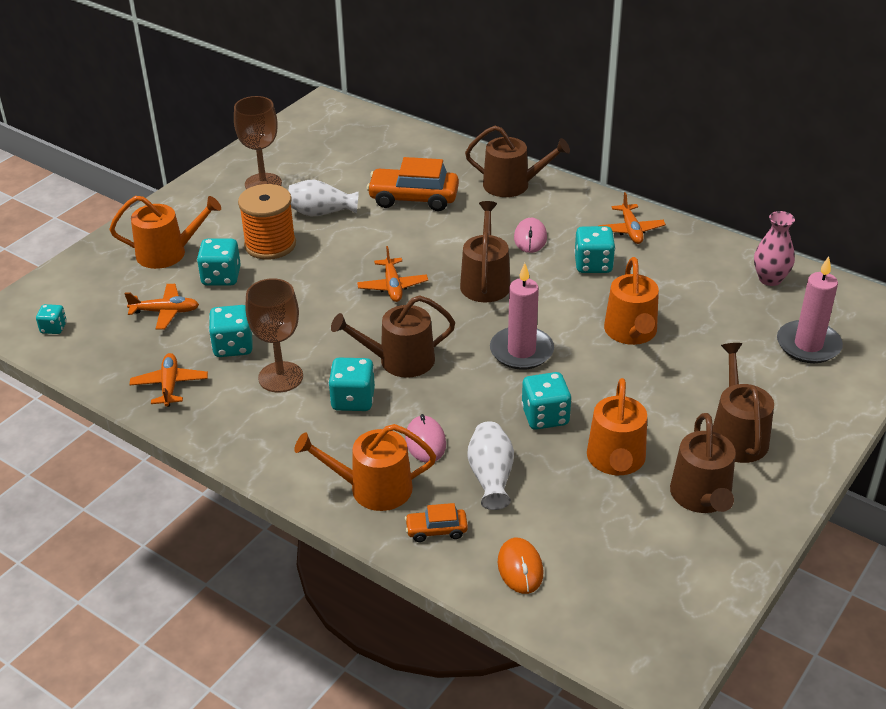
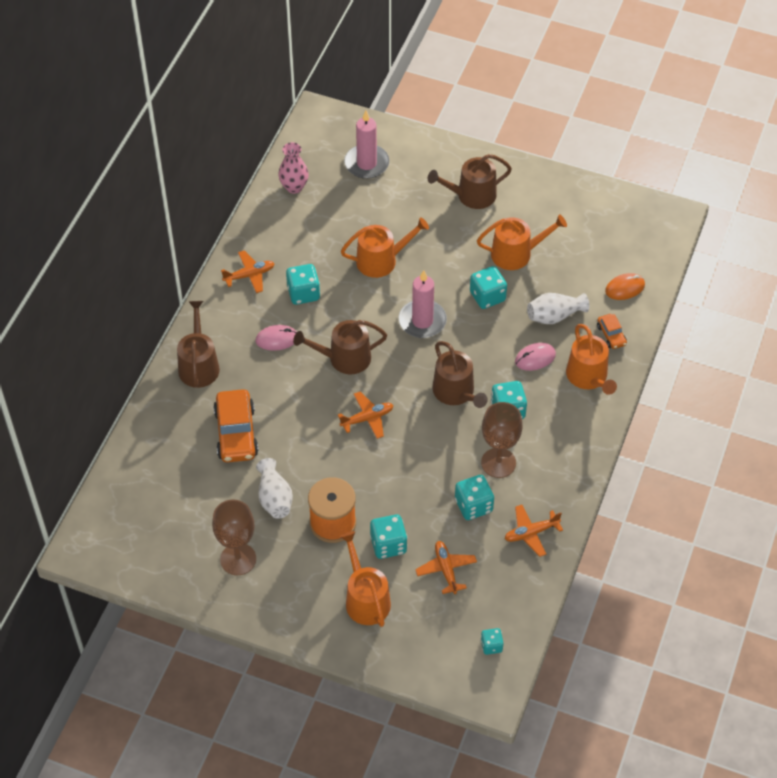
camera: 105 degrees left, 15 degrees up
brown watering can [670,413,736,513] -> none

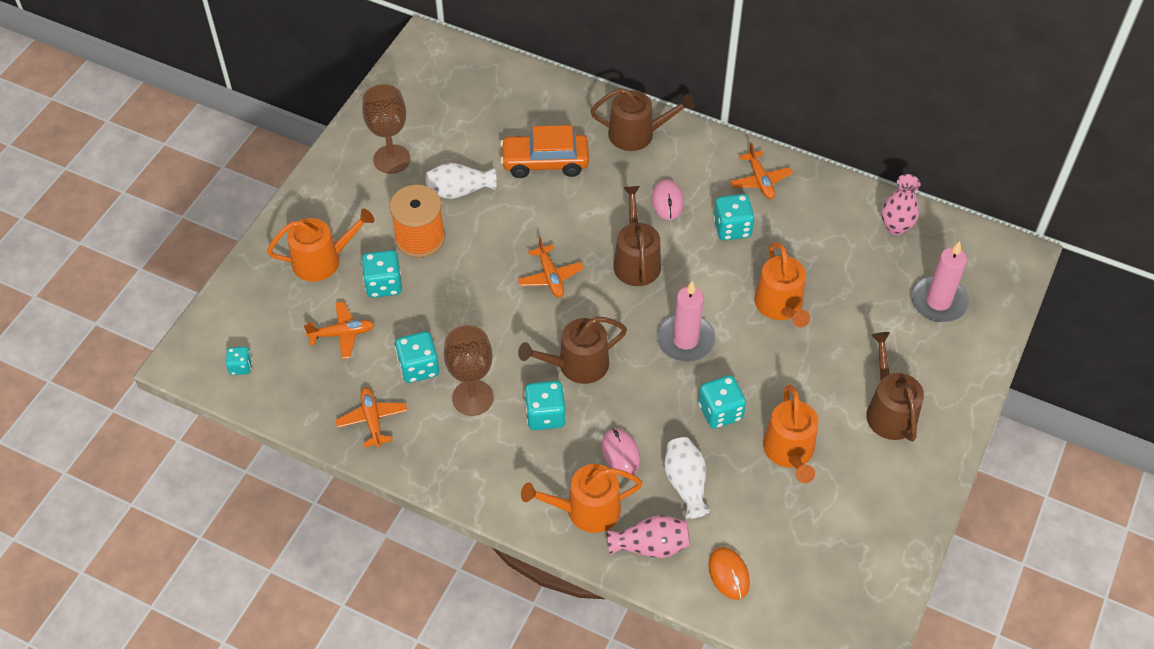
camera: 95 degrees right, 0 degrees up
orange car [597,314,627,349] -> pink vase [607,515,690,558]

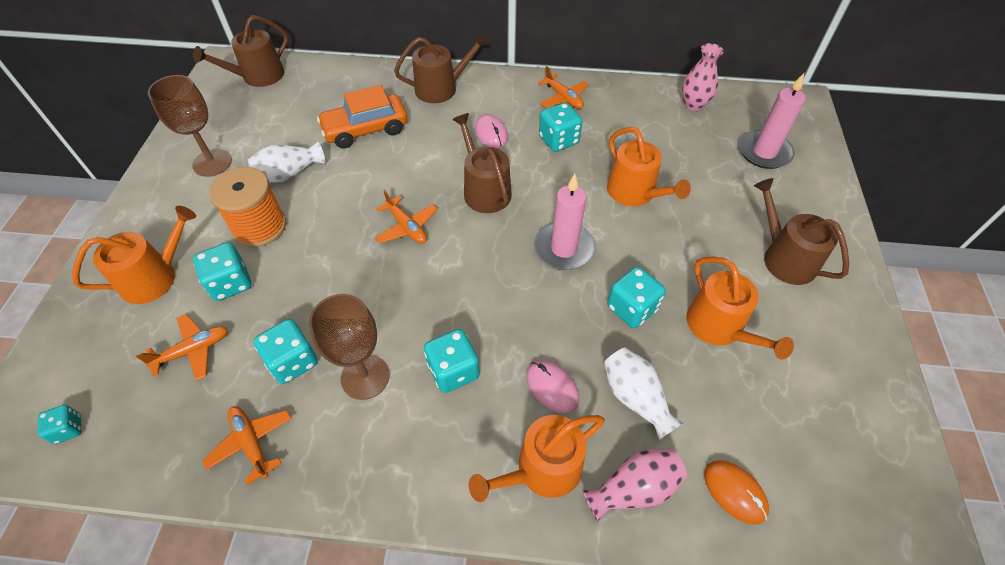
camera: 20 degrees left, 0 degrees up
brown watering can [518,317,627,384] -> brown watering can moved to [193,15,288,87]

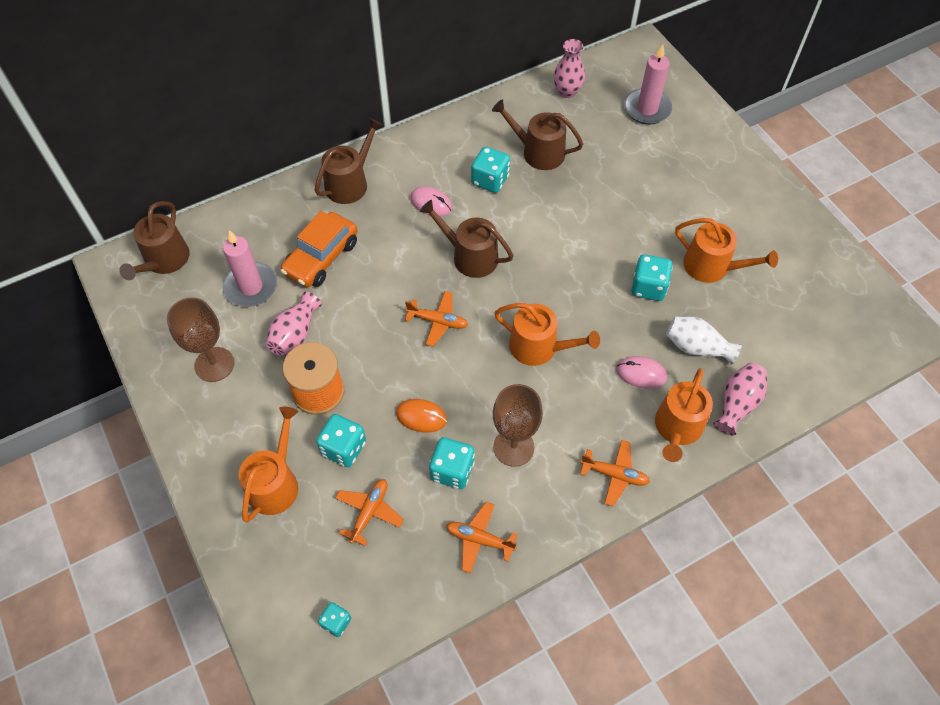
camera: 35 degrees left, 5 degrees up
white vase [248,142,325,183] -> pink vase [266,292,321,356]
turquoise dice [424,329,480,393] -> none
pink candle [534,174,595,270] -> pink candle moved to [223,230,277,307]
orange plane [538,66,589,109] -> orange plane moved to [580,440,650,506]
orange watering can [607,127,691,206] -> orange watering can moved to [494,303,600,366]
orange mouse [704,460,769,525] -> orange mouse moved to [396,399,447,433]
brown watering can [754,178,849,285] -> brown watering can moved to [492,99,583,170]

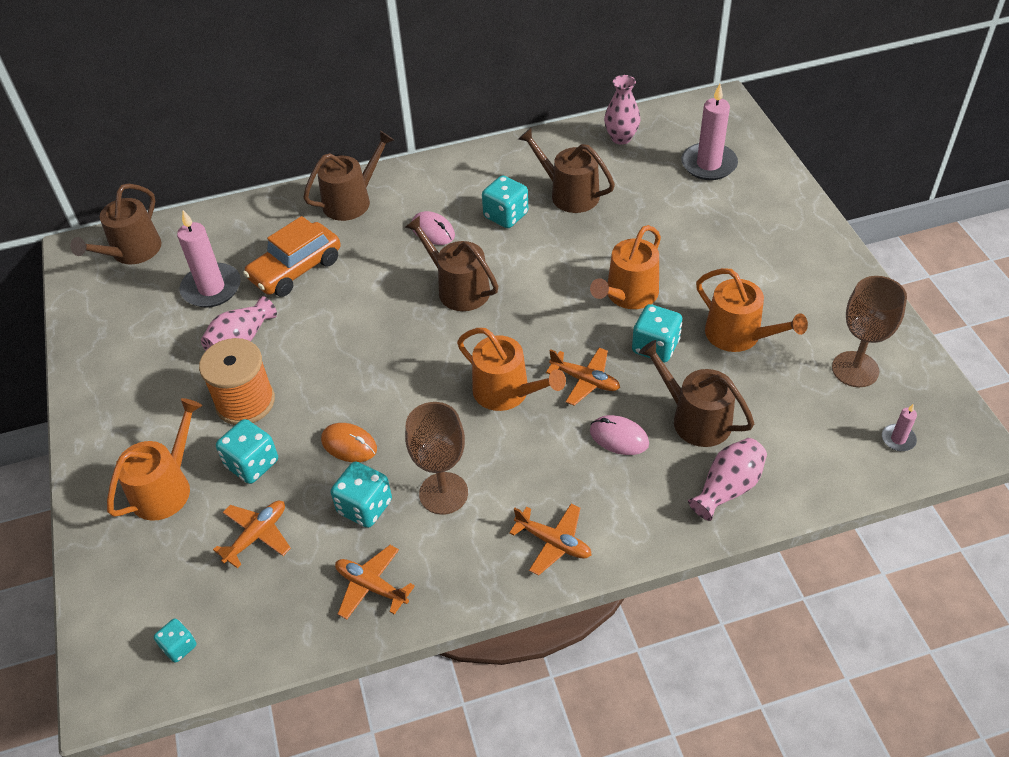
camera: 15 degrees right, 10 degrees down
brown goblet [167,297,234,382] -> brown goblet moved to [832,276,907,387]
orange plane [405,291,468,347] -> orange plane moved to [546,348,620,406]
orange watering can [655,368,713,462] -> orange watering can moved to [590,225,661,309]
white vase [666,317,742,365] -> brown watering can [639,340,754,447]
none -> pink candle [882,404,917,451]

